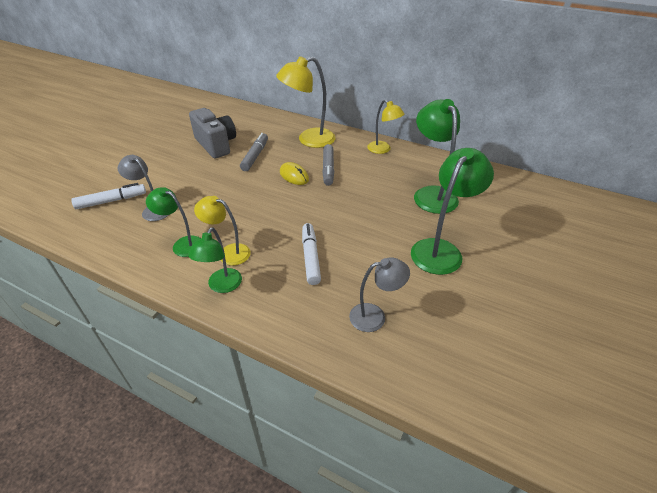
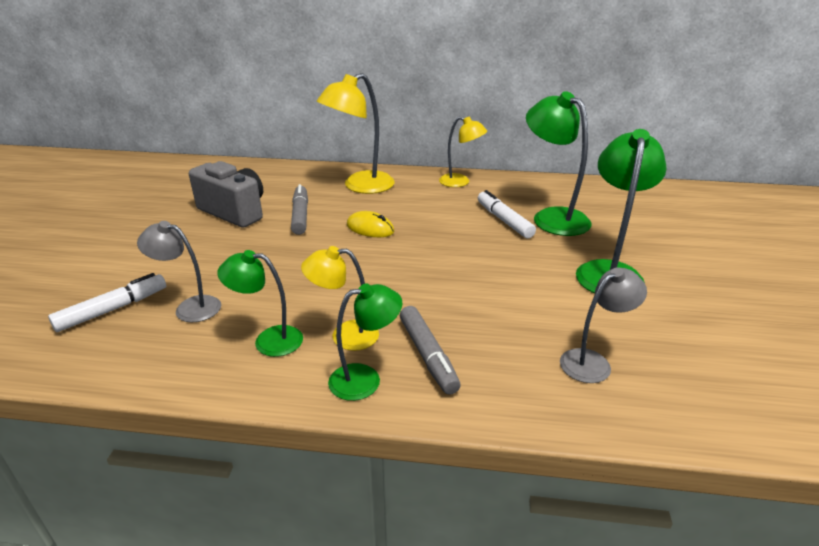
camera: 20 degrees left, 10 degrees down
green lamp [188,228,242,293] -> green lamp turned 105 degrees counterclockwise [328,283,402,401]
white marker [302,223,321,285] -> white marker moved to [478,190,536,238]
grey marker [322,144,334,186] -> grey marker moved to [400,306,461,395]

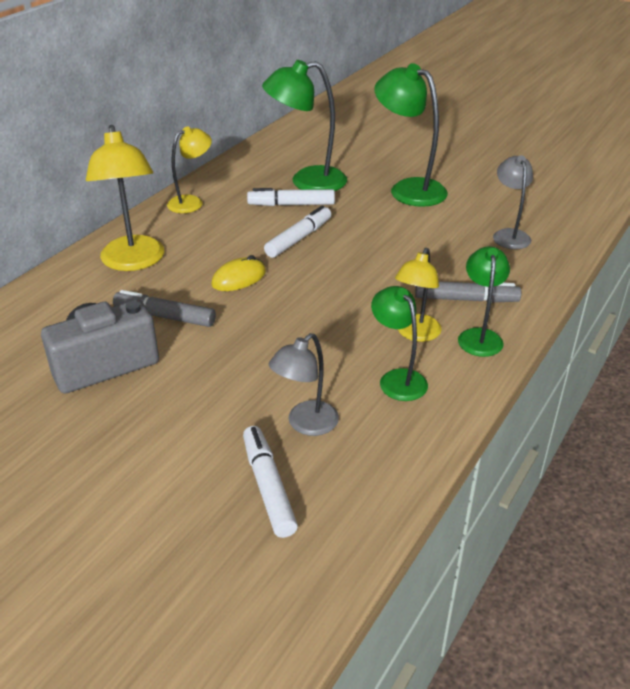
camera: 65 degrees left, 5 degrees up
green lamp [217,250,303,357] -> green lamp turned 120 degrees clockwise [371,286,428,401]
none -> white marker [264,205,331,258]

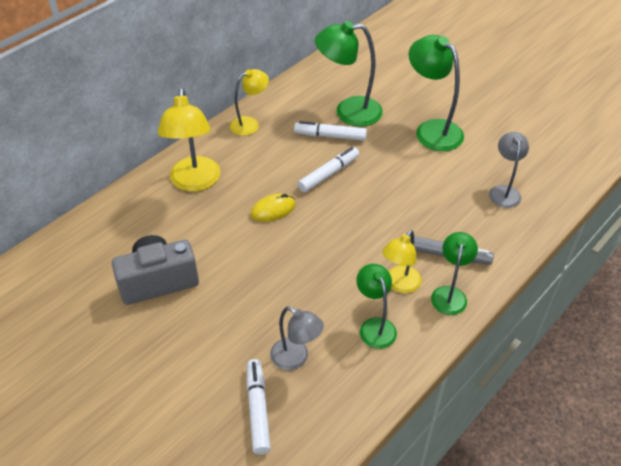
camera: 10 degrees right, 10 degrees up
grey marker [113,290,216,327] -> none
grey lamp [269,333,339,436] -> grey lamp turned 105 degrees counterclockwise [270,307,324,370]

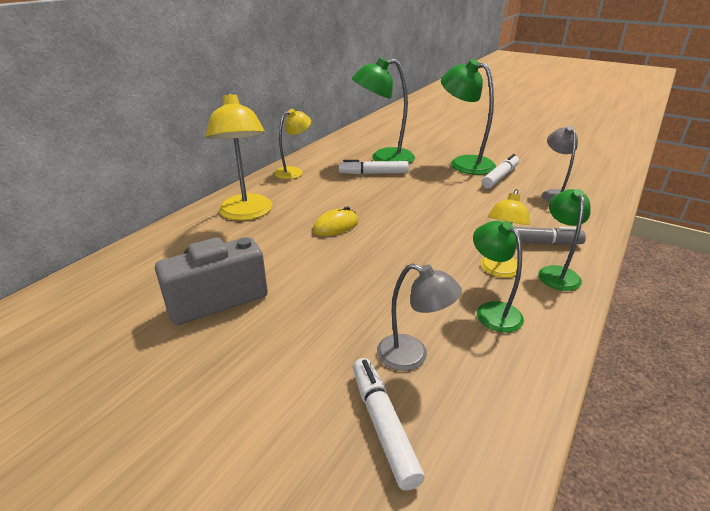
camera: 10 degrees left, 15 degrees down
white marker [298,147,359,192] -> white marker moved to [482,154,519,188]

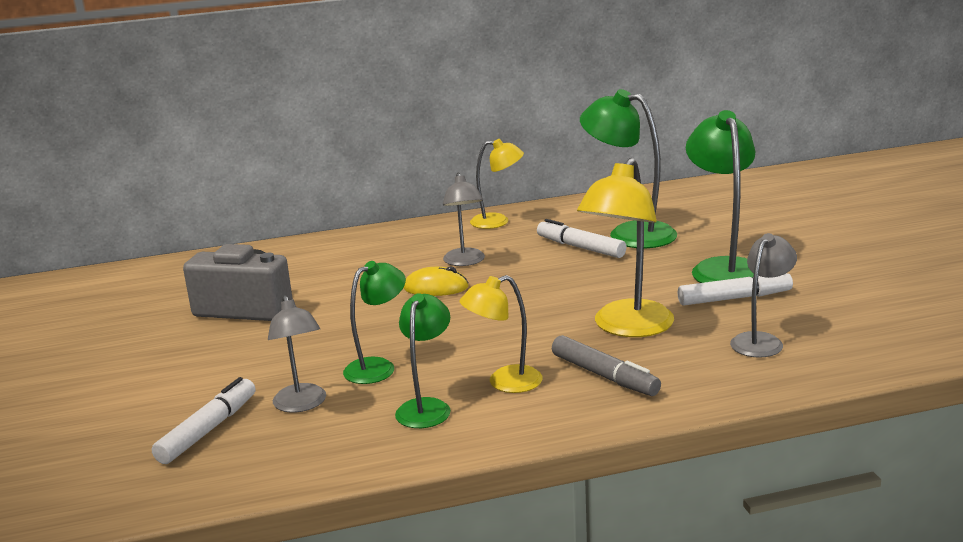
camera: 45 degrees right, 10 degrees down
yellow lamp [206,91,272,221] -> yellow lamp moved to [577,158,674,337]
green lamp [538,189,591,291] -> green lamp moved to [343,261,406,384]
none -> grey lamp [443,173,485,266]

